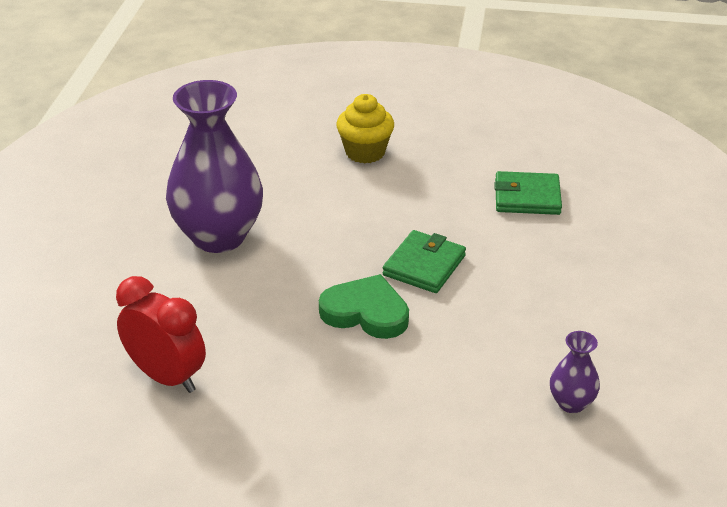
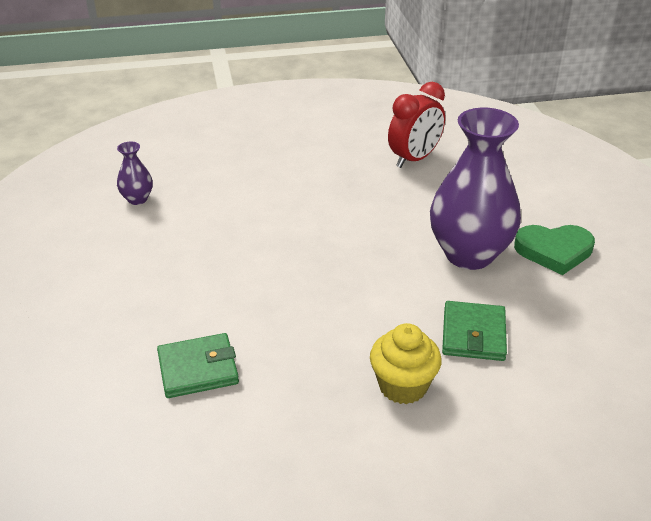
camera: 160 degrees right, 0 degrees up
red clock [116,276,206,393] -> red clock turned 60 degrees counterclockwise [388,82,445,168]
green heart [319,274,409,339] -> green heart moved to [514,225,595,275]
green wallet [383,230,466,293] -> green wallet moved to [442,301,507,361]

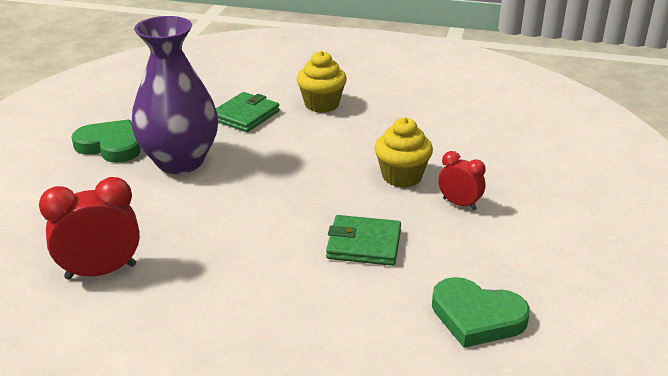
camera: 155 degrees left, 5 degrees down
purple vase [117,141,153,205] -> green heart [432,277,530,348]
green wallet [157,333,239,398] -> green wallet moved to [326,215,401,266]
none -> yellow cupcake [375,117,433,188]
none -> red clock [438,151,486,210]

